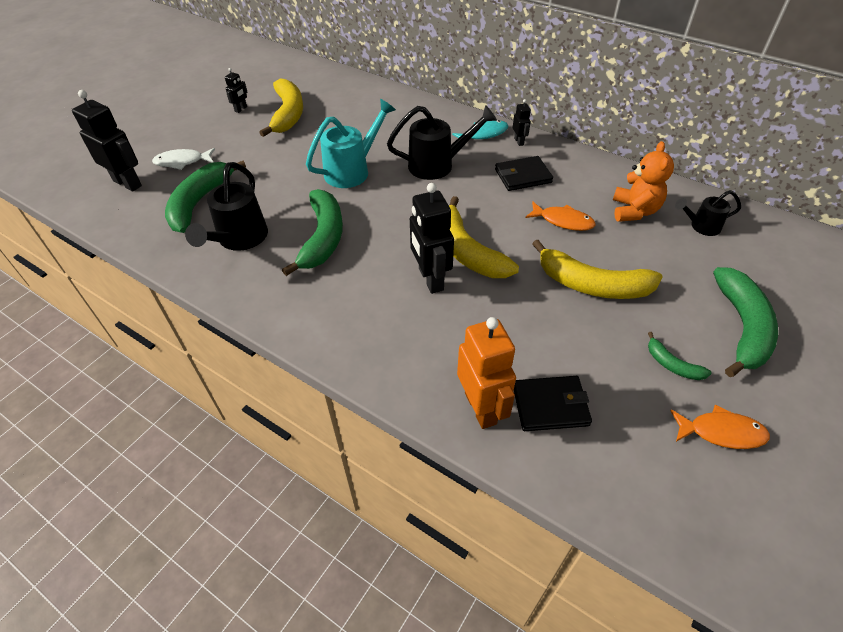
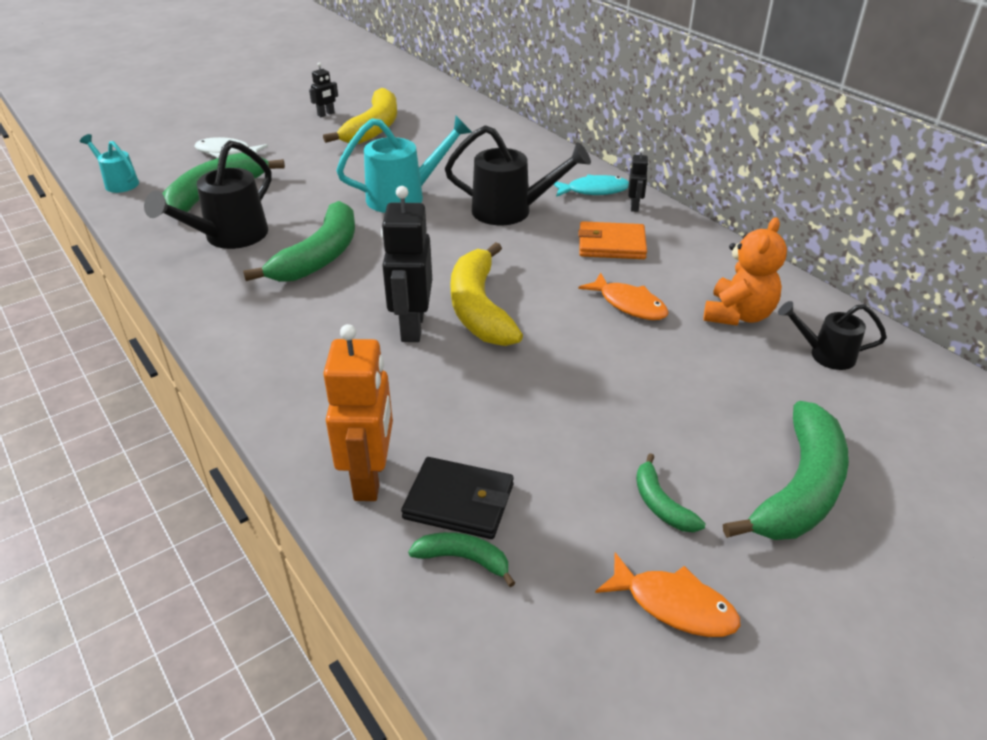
camera: 20 degrees right, 10 degrees down
black robot [72,90,142,192] -> none
black wallet [495,156,553,191] -> orange wallet [578,221,647,259]
yellow banana [532,240,662,299] -> none
none -> turquoise watering can [80,134,139,193]
none -> green banana [408,532,515,587]

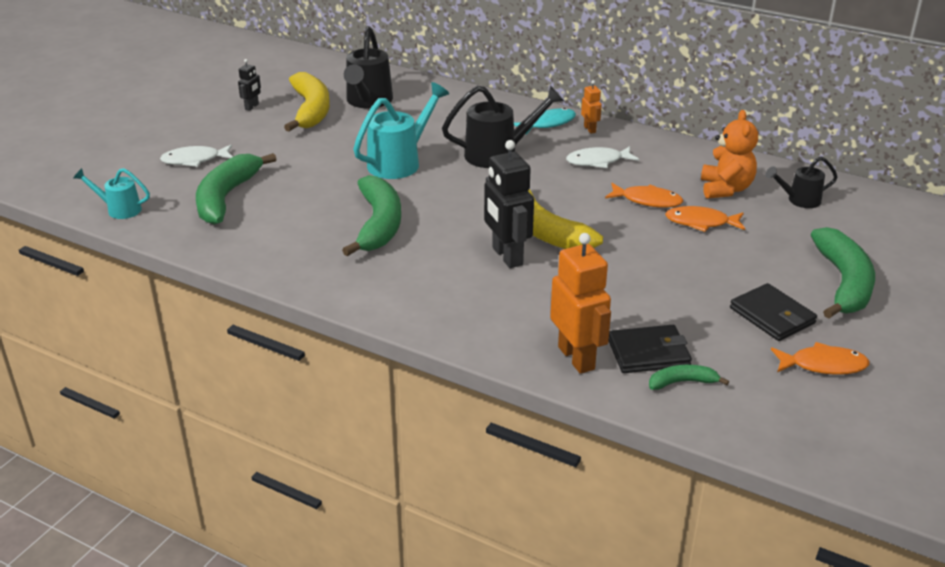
camera: 25 degrees left, 5 degrees down
black watering can [144,140,272,249] -> black watering can moved to [344,26,393,108]
orange wallet [578,221,647,259] -> white fish [566,146,639,168]
black robot [628,148,649,212] -> orange robot [581,80,602,134]
green banana [636,453,705,532] -> black wallet [730,283,817,341]
none -> orange fish [665,206,745,232]

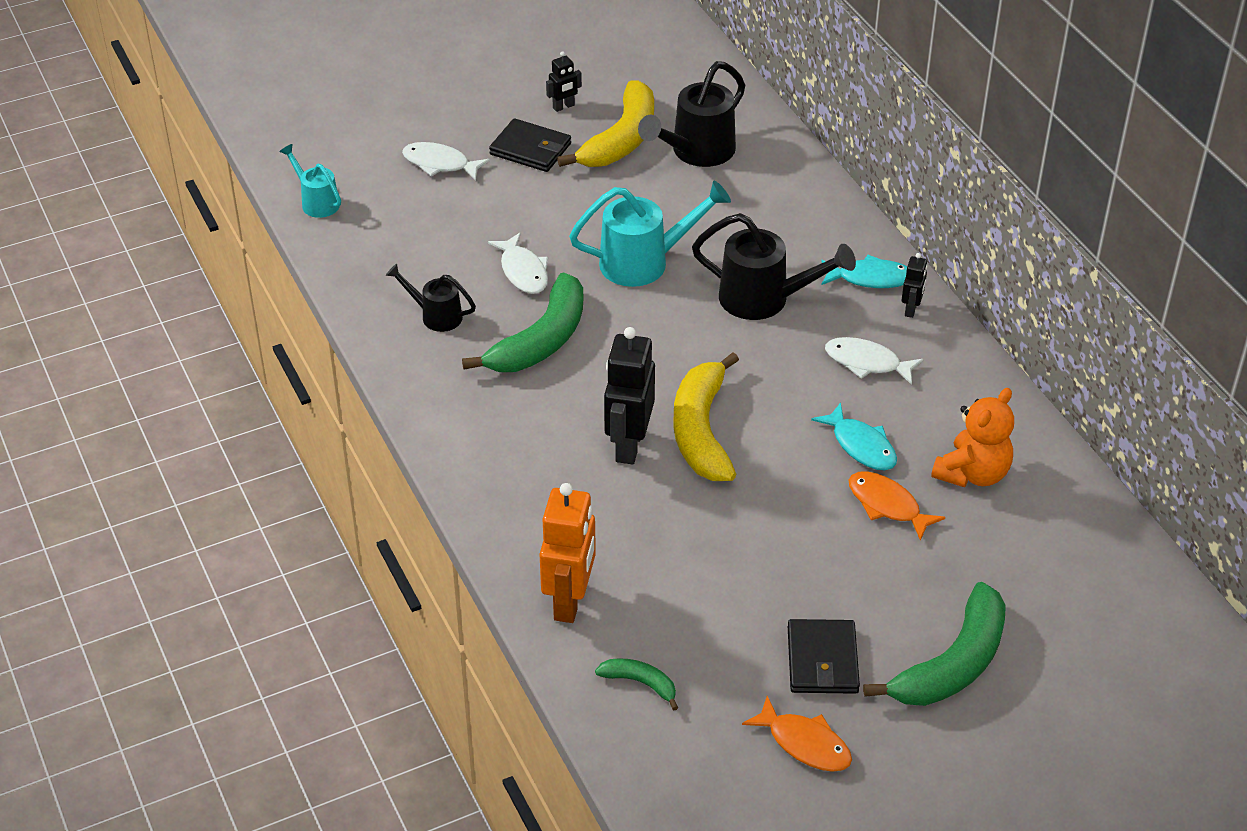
camera: 35 degrees right, 10 degrees up
green banana [196,153,276,225] -> none
orange robot [581,80,602,134] -> black robot [901,253,927,318]
orange fish [605,183,683,208] -> turquoise fish [811,403,897,470]
black wallet [609,325,692,373] -> black wallet moved to [489,118,571,172]
black watering can [765,156,838,208] -> black watering can moved to [386,264,476,332]
none -> white fish [488,233,548,294]

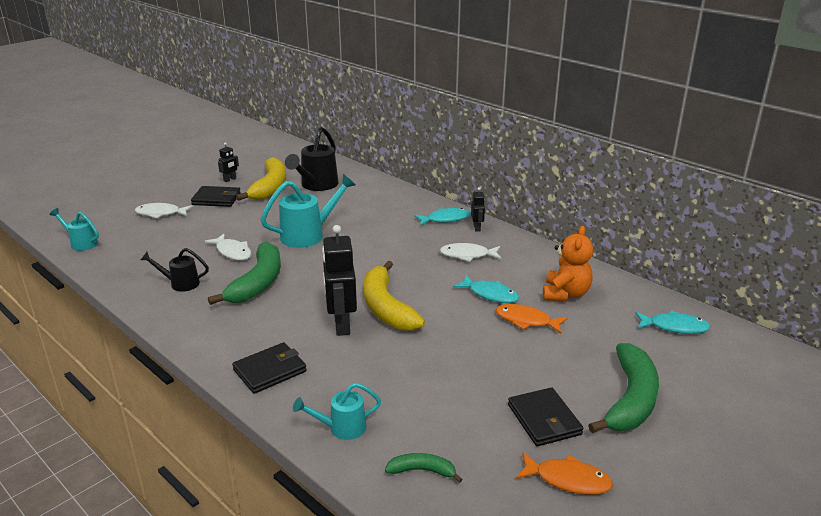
camera: 20 degrees left, 15 degrees down
orange robot [540,483,596,623] -> turquoise watering can [293,383,381,440]
black watering can [692,213,856,320] -> none
none -> black wallet [232,342,307,394]
none -> turquoise fish [635,310,711,334]

